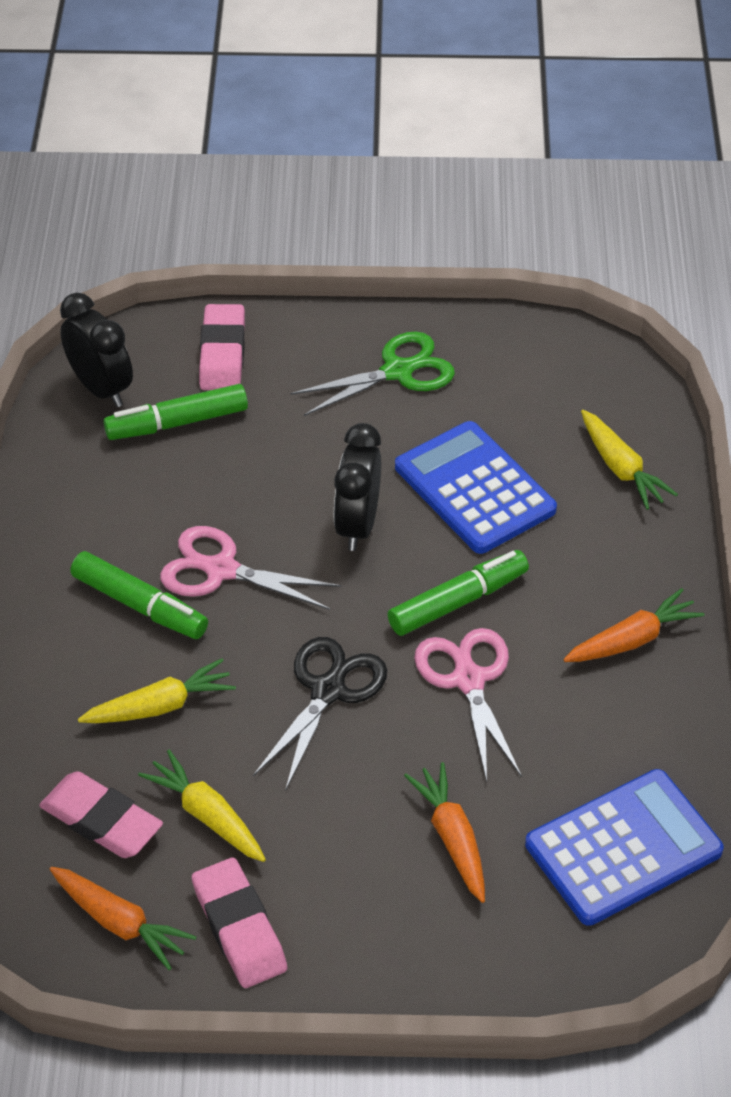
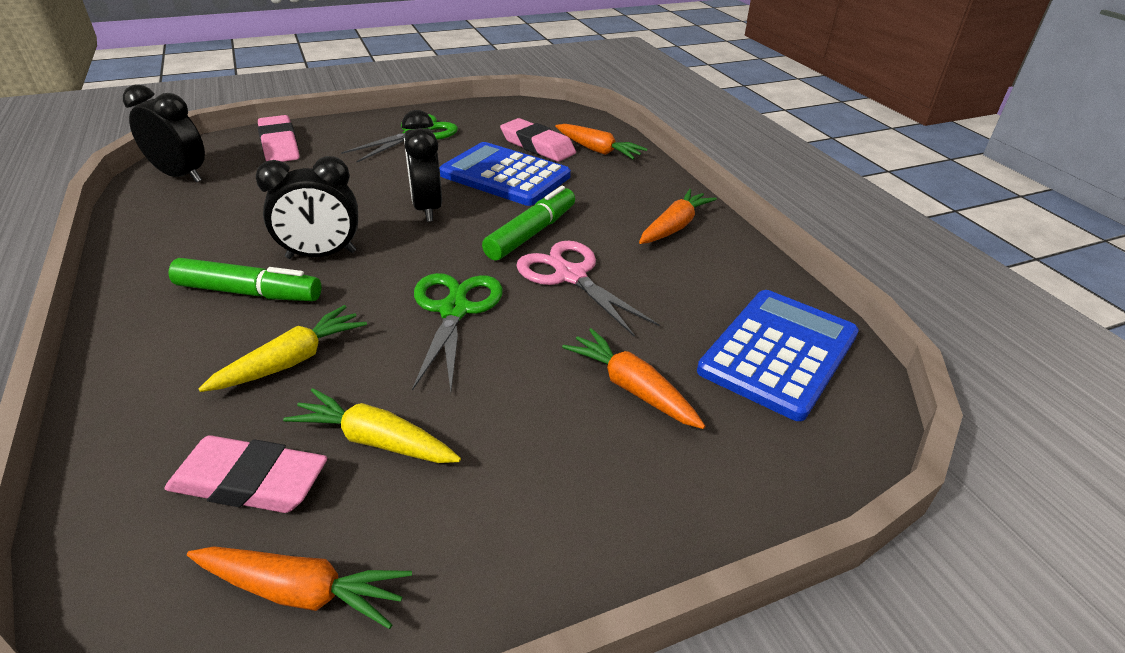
camera: 25 degrees left, 10 degrees down
green marker [103,384,248,440] -> none
pink scissors [160,526,341,610] -> black clock [256,156,358,259]
pink eraser [192,858,287,988] -> pink eraser moved to [500,118,576,162]
black scissors [253,637,387,791] -> green scissors [412,273,503,392]
yellow carrot [581,410,678,510] -> orange carrot [555,124,647,159]

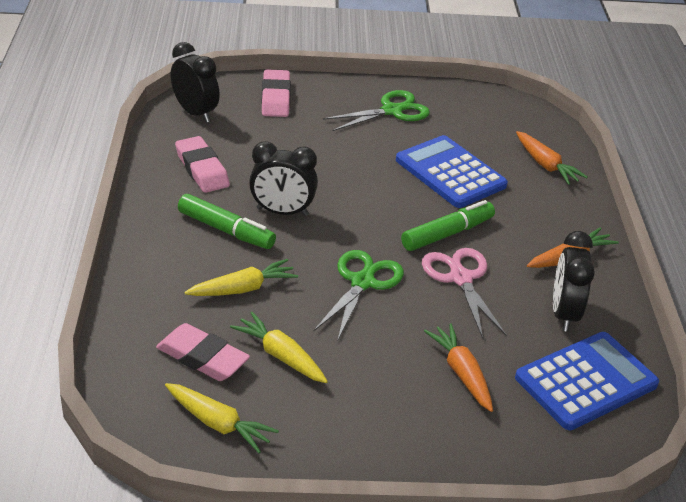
camera: 20 degrees right, 0 degrees up
orange carrot [187,546,412,629] -> yellow carrot [165,383,279,453]
black clock [402,110,442,222] -> black clock moved to [553,231,595,332]
pink eraser [500,118,576,162] -> pink eraser moved to [175,136,230,193]

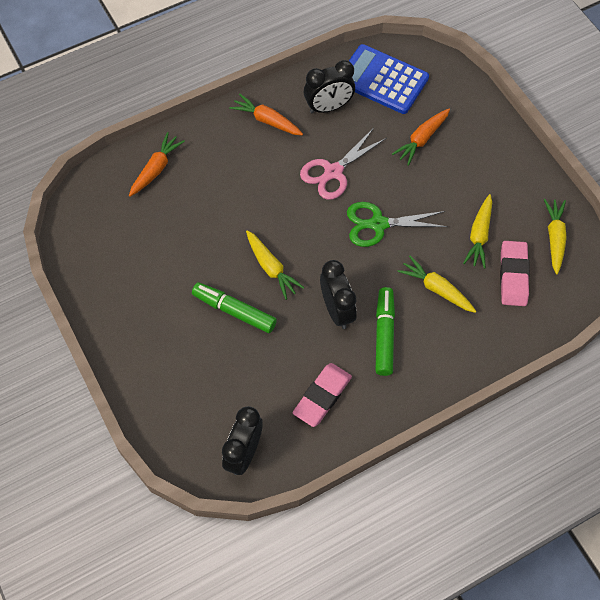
camera: 115 degrees left, 25 degrees up
pink eraser [261,69,291,117] -> none
green scissors [323,90,430,131] -> none
blue calculator [396,135,508,208] -> none
green marker [401,200,495,251] -> green marker moved to [192,282,277,333]
none -> yellow carrot [246,230,304,300]

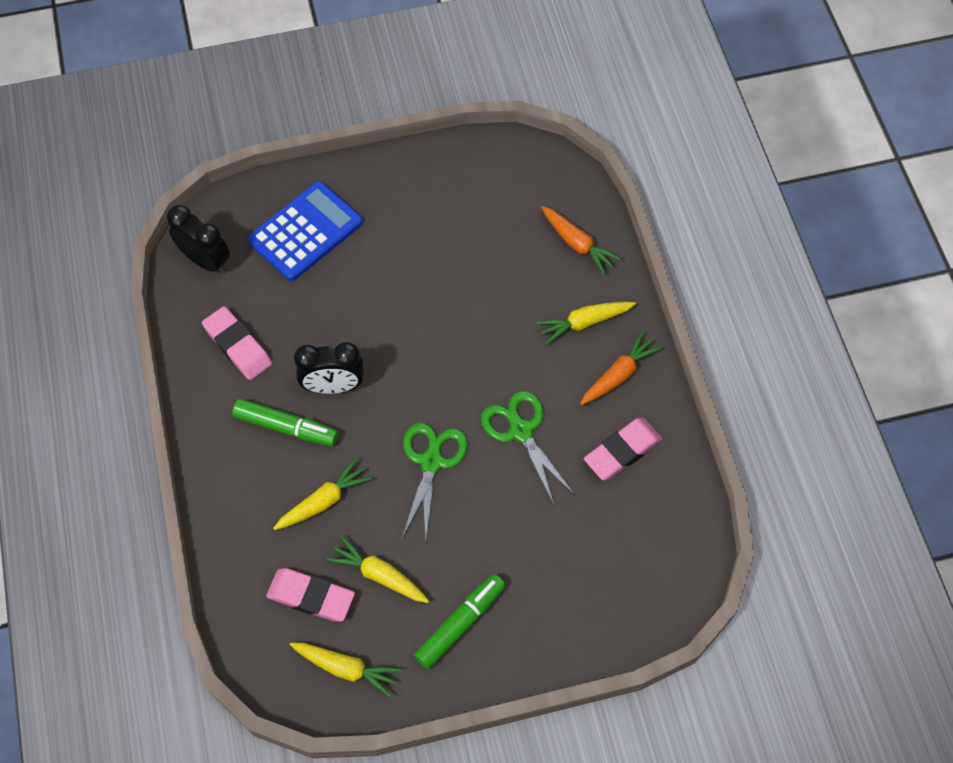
camera: 105 degrees right, 0 degrees up
green marker [192,282,277,333] -> green marker moved to [414,574,506,669]
yellow carrot [246,230,304,300] -> yellow carrot moved to [536,302,636,345]
pink scissors [300,128,386,200] -> green scissors [481,391,575,505]
black clock [304,60,355,113] -> pink eraser [584,418,662,480]
blue calculator [349,44,429,114] -> blue calculator moved to [247,181,363,281]
orange carrot [392,109,450,166] -> none

